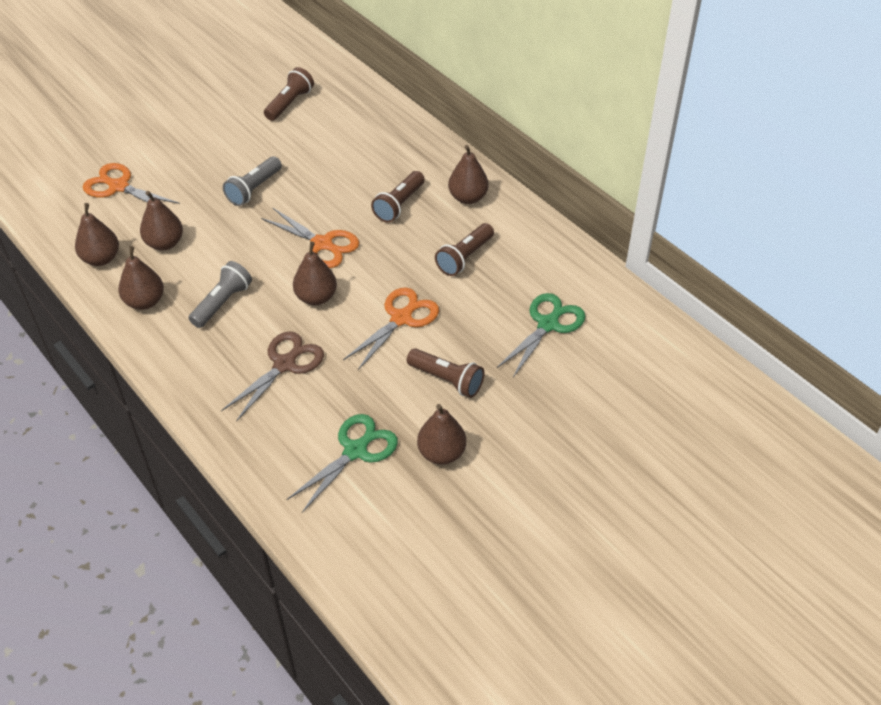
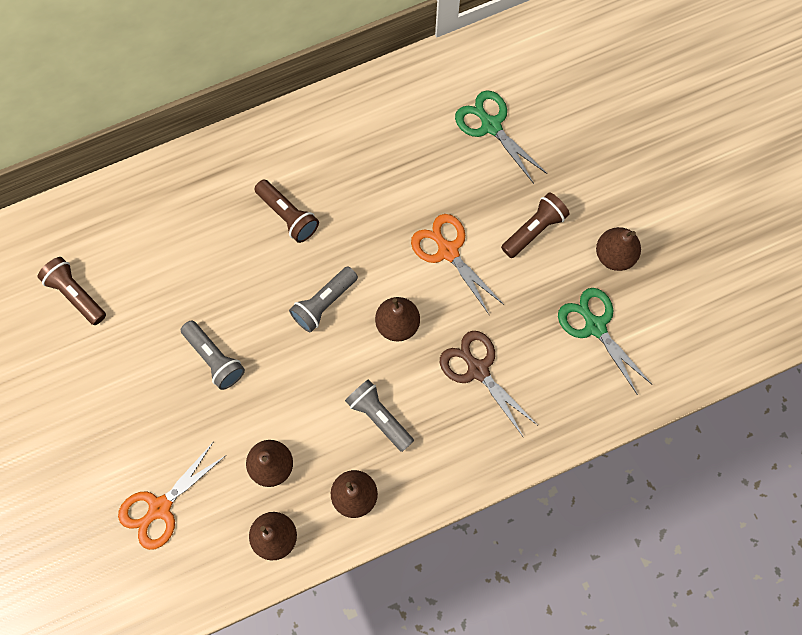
camera: 75 degrees left, 25 degrees up
orange scissors [261,207,360,268] -> grey flashlight [289,266,358,332]
brown flashlight [435,223,494,276] -> none
brown pear [448,145,489,204] -> none

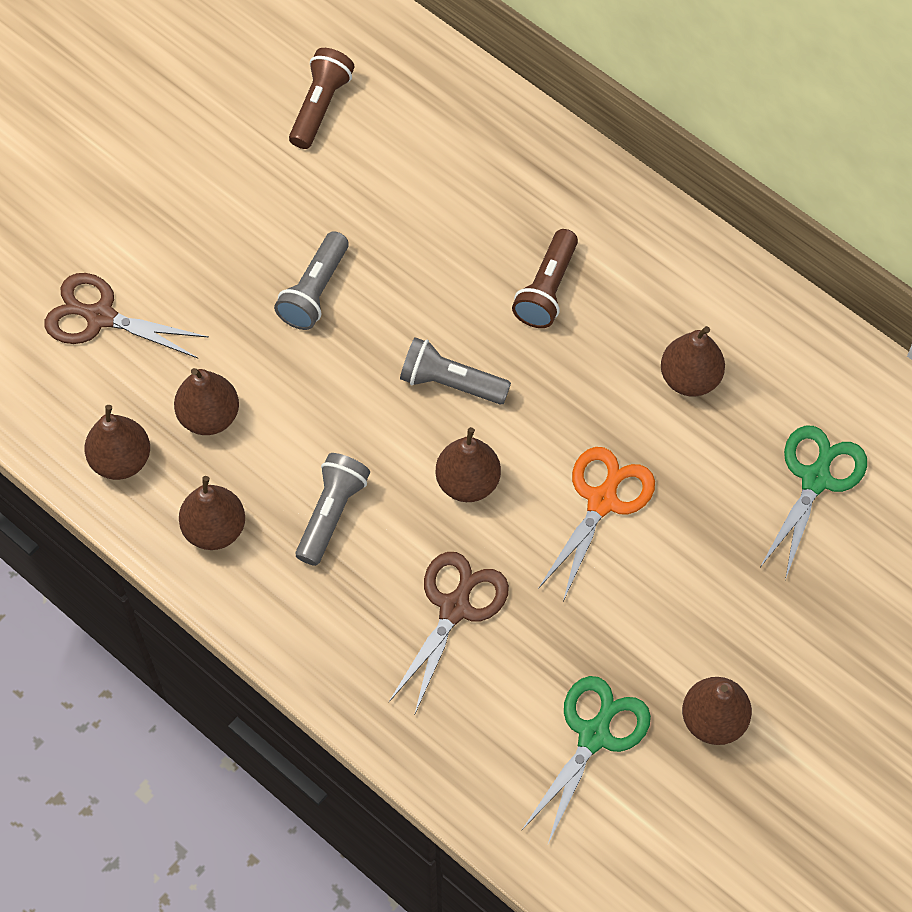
camera: 65 degrees right, 10 degrees down
orange scissors [118,443,226,550] -> brown scissors [44,273,209,359]
brown flashlight [501,192,570,258] -> none
none -> brown pear [661,326,725,396]

